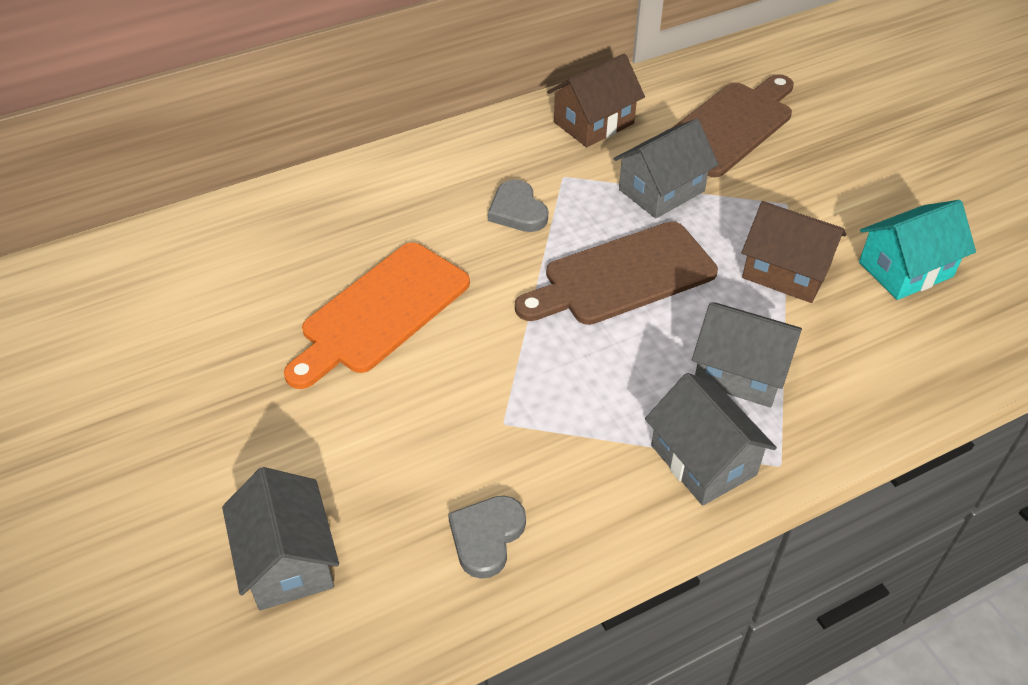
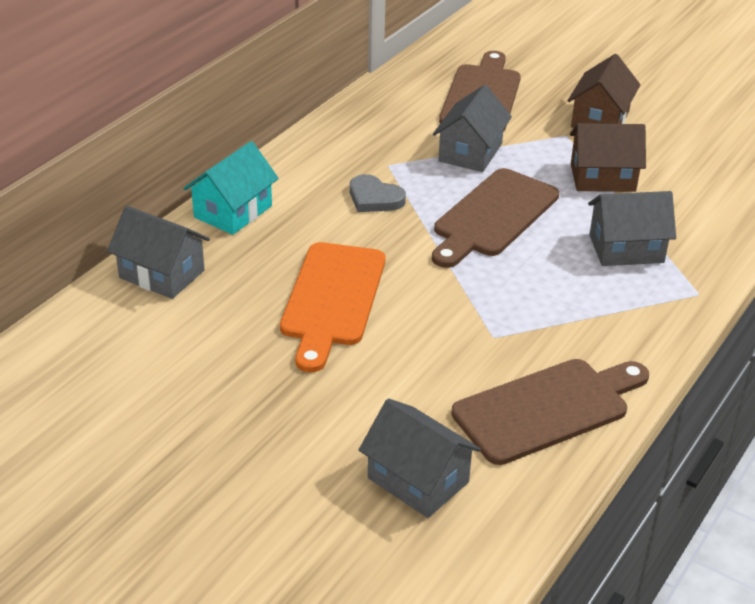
camera: 30 degrees left, 10 degrees down
grey heart [448,496,526,579] -> brown cutting board [451,359,649,465]
brown house [547,54,645,147] -> brown house moved to [567,54,640,128]
grey house [645,373,777,506] -> grey house moved to [107,206,210,299]
turquoise house [859,200,976,300] -> turquoise house moved to [184,141,279,235]

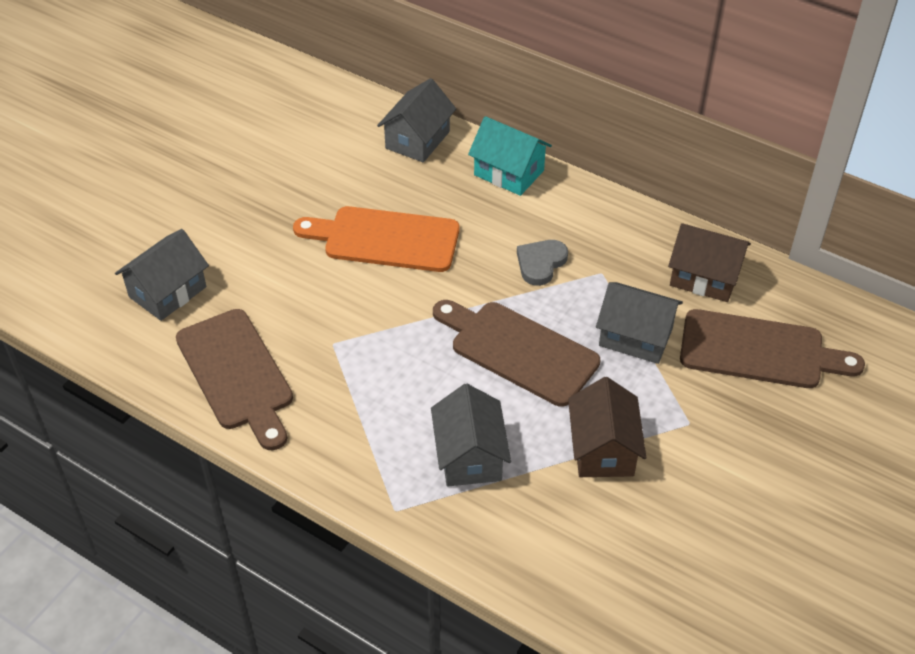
camera: 90 degrees right, 10 degrees up
brown house [567,54,640,128] -> brown house moved to [668,223,751,302]

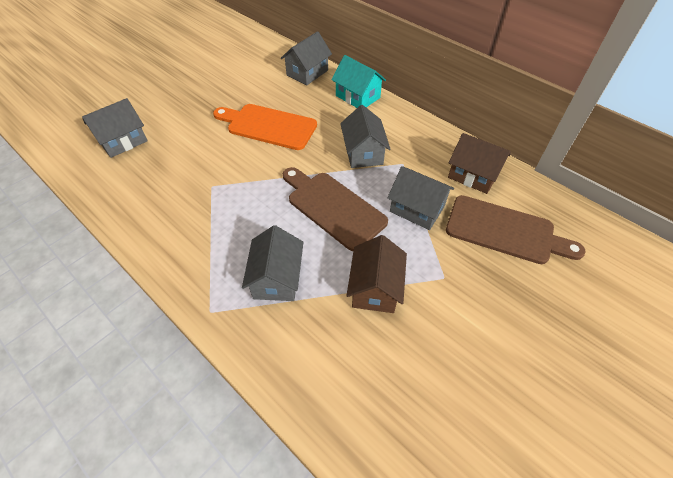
camera: 10 degrees right, 5 degrees up
brown cutting board [176,309,293,450] -> none
grey heart [517,240,568,286] -> grey house [340,105,390,168]

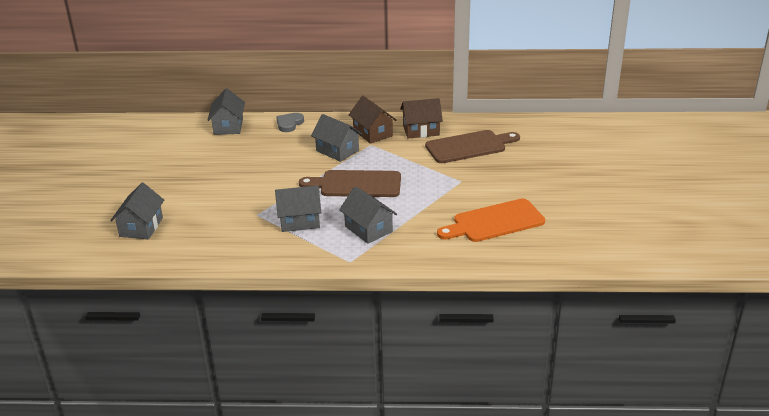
camera: 40 degrees left, 20 degrees down
orange cutting board [213,104,317,150] -> orange cutting board moved to [437,198,545,242]
turquoise house [331,55,386,108] -> grey heart [276,113,304,132]
brown house [347,235,407,313] -> brown house moved to [349,96,397,144]
grey house [387,166,454,230] -> grey house moved to [275,185,322,232]

